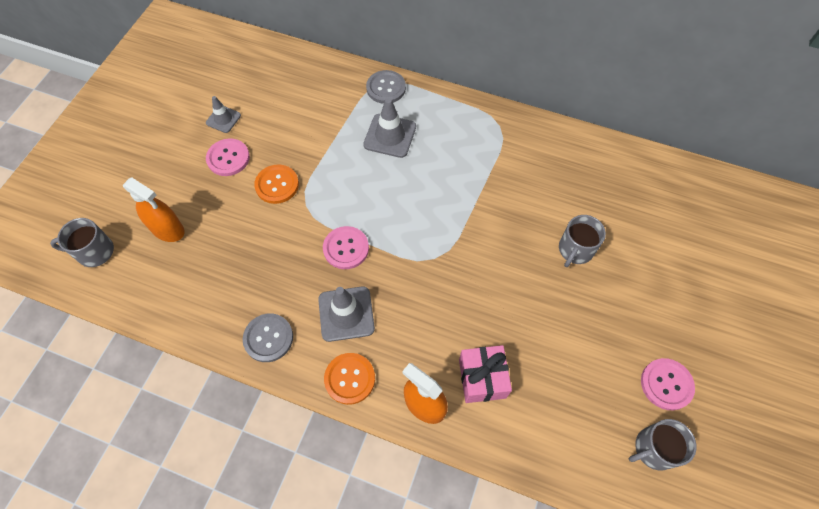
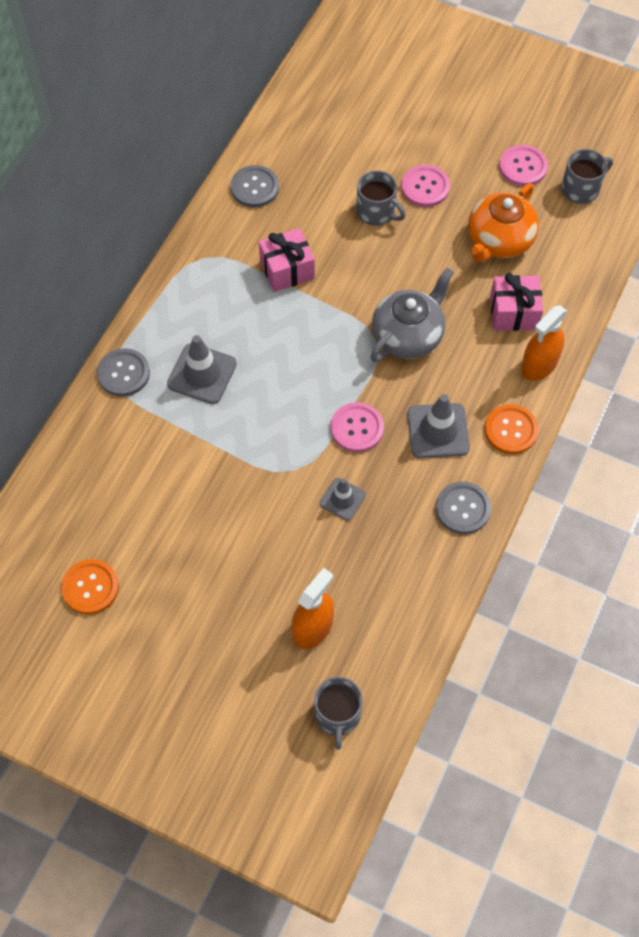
camera: 85 degrees left, 0 degrees up
grey traffic cone [206,96,241,133] -> grey traffic cone moved to [320,478,366,521]
pink button [206,138,250,176] -> pink button moved to [401,165,450,207]
orange button [254,164,299,204] -> orange button moved to [61,559,119,614]
grey mug [629,419,696,470] -> grey mug turned 105 degrees counterclockwise [561,149,613,204]
none -> grey button [231,165,279,207]
none -> pink gift [259,228,315,292]
none -> grey teapot [370,268,453,362]
none -> orange teapot [468,183,539,263]

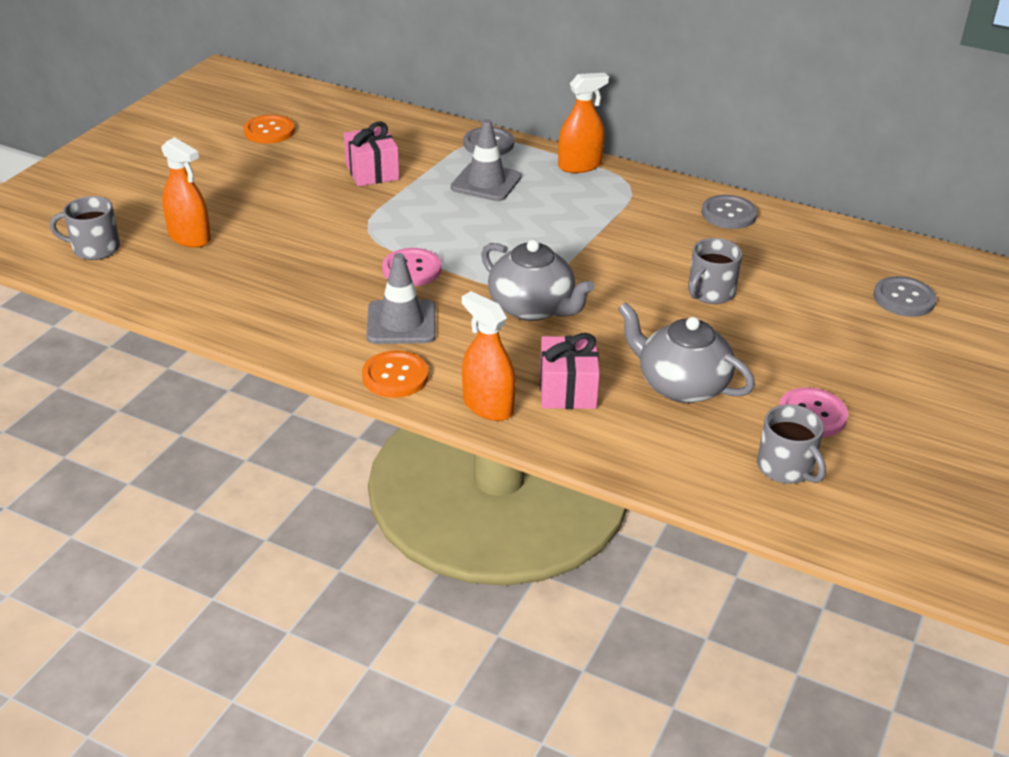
camera: 90 degrees right, 25 degrees down
pink gift [259,228,315,292] -> pink gift moved to [344,122,399,186]
grey traffic cone [320,478,366,521] -> none
pink button [401,165,450,207] -> none
grey button [436,482,491,534] -> grey button moved to [873,276,937,317]
orange teapot [468,183,539,263] -> grey teapot [618,302,755,403]
none -> orange spray bottle [558,73,609,173]

